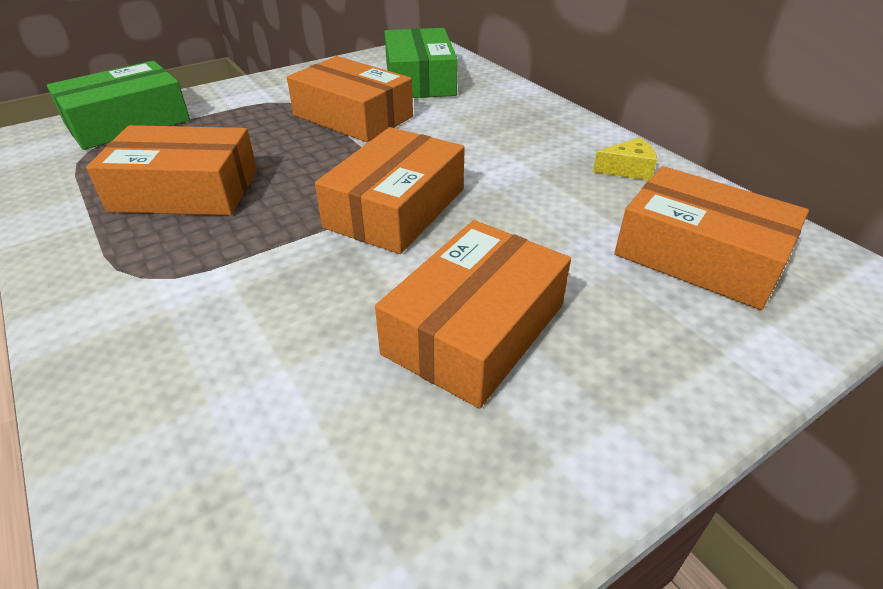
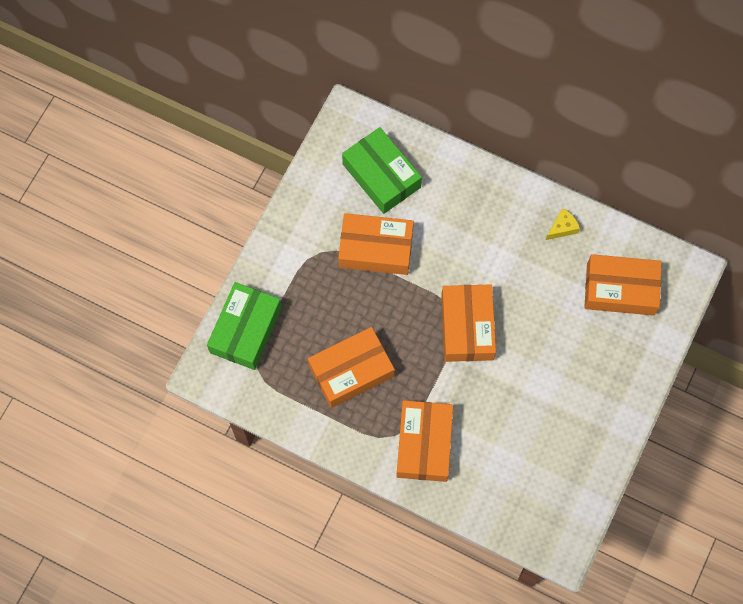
camera: 30 degrees left, 30 degrees up
orange box [375,220,571,408] -> orange box moved to [396,400,453,482]

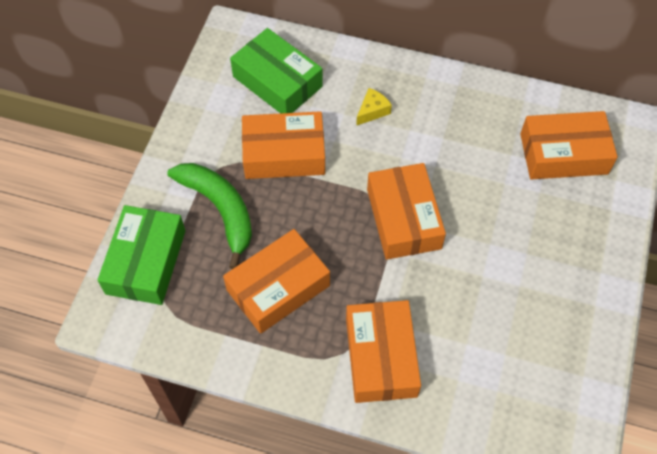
camera: 10 degrees left, 10 degrees down
yellow cheese [546,208,580,240] -> yellow cheese moved to [356,88,392,126]
none -> green banana [167,163,252,269]

